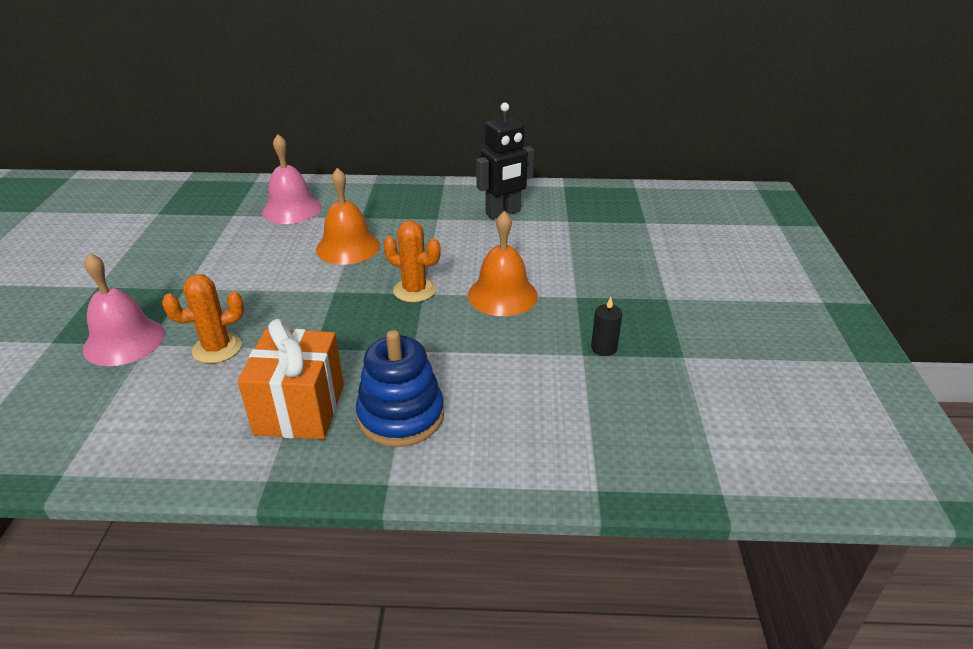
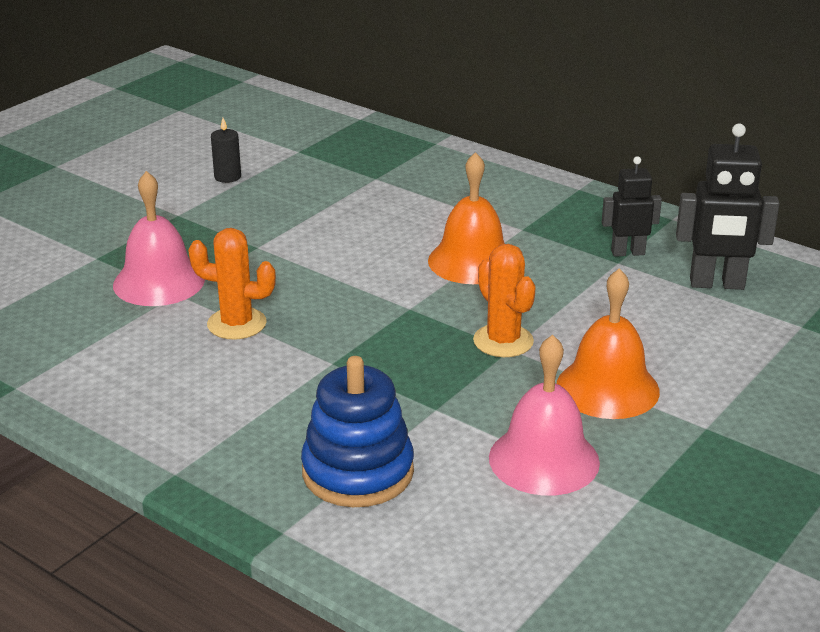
camera: 35 degrees right, 5 degrees down
orange gift [238,319,344,439] -> none
pink bell [262,134,321,224] -> pink bell moved to [489,335,600,496]
black candle [591,297,622,356] -> black candle moved to [211,118,241,183]
none -> black robot [602,156,662,257]

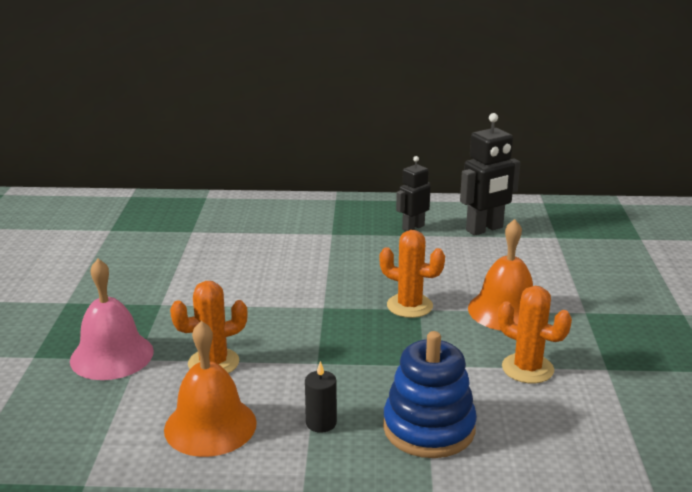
camera: 35 degrees left, 5 degrees down
black candle [211,118,241,183] -> black candle moved to [305,361,337,433]
orange bell [428,152,505,284] -> orange bell moved to [164,321,257,457]
pink bell [489,335,600,496] -> orange cactus [498,286,572,383]

